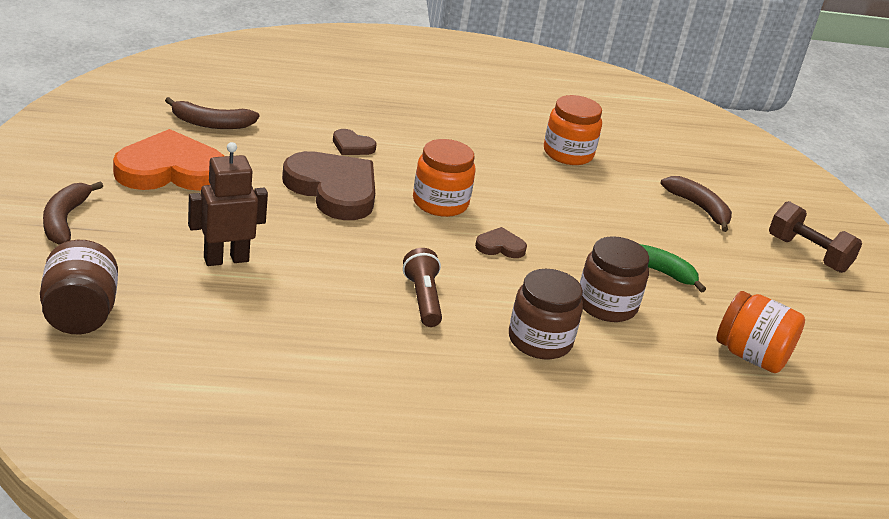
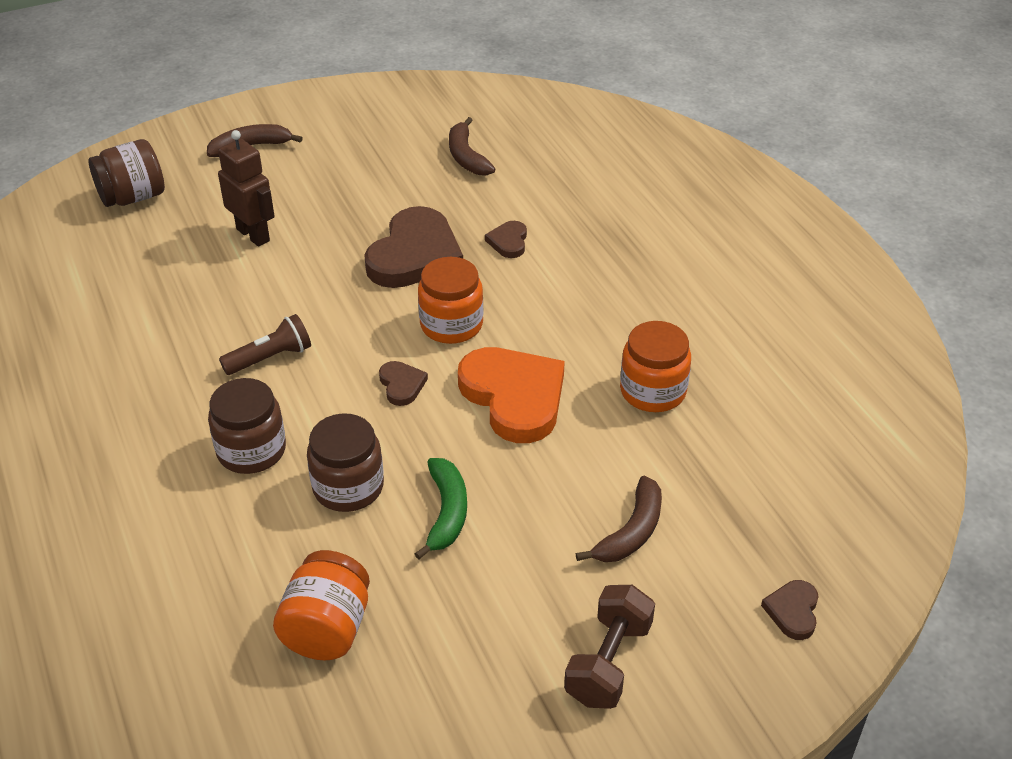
camera: 75 degrees right, 10 degrees up
orange heart [113,129,224,191] -> orange heart moved to [458,347,565,443]
none -> brown heart [761,580,819,640]

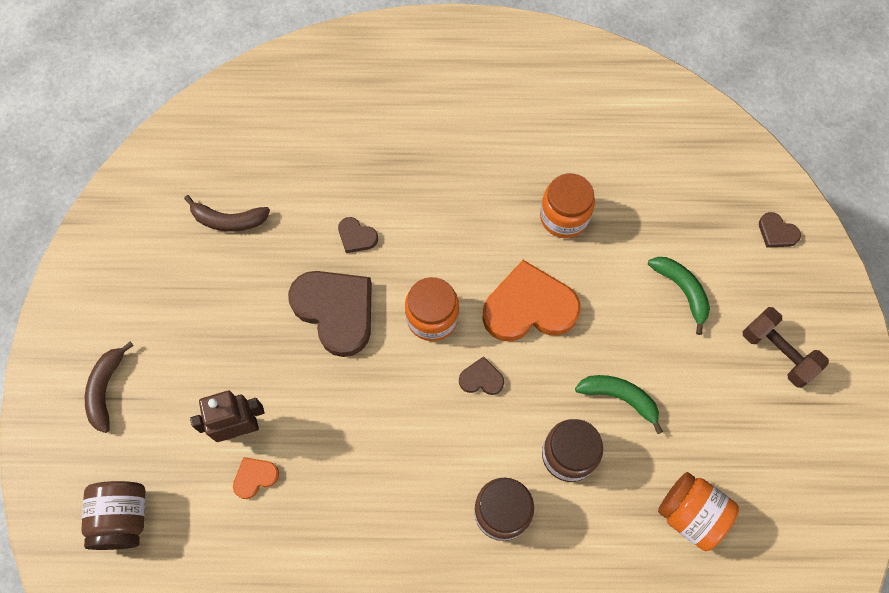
camera: 65 degrees left, 25 degrees up
brown flashlight [219,314,311,375] -> none
brown banana [576,476,662,562] -> green banana [648,257,710,335]
none -> orange heart [233,457,279,499]

